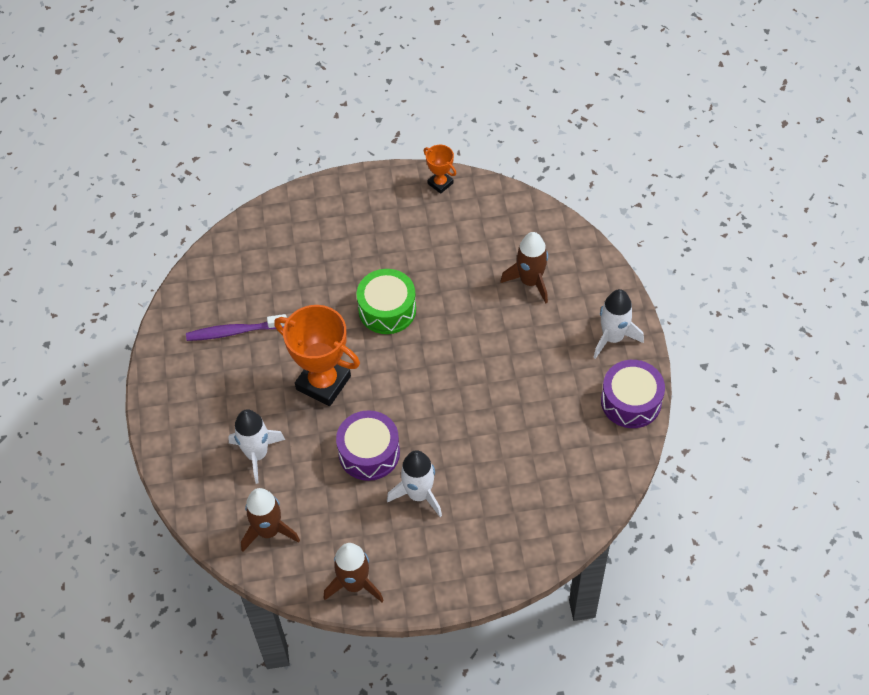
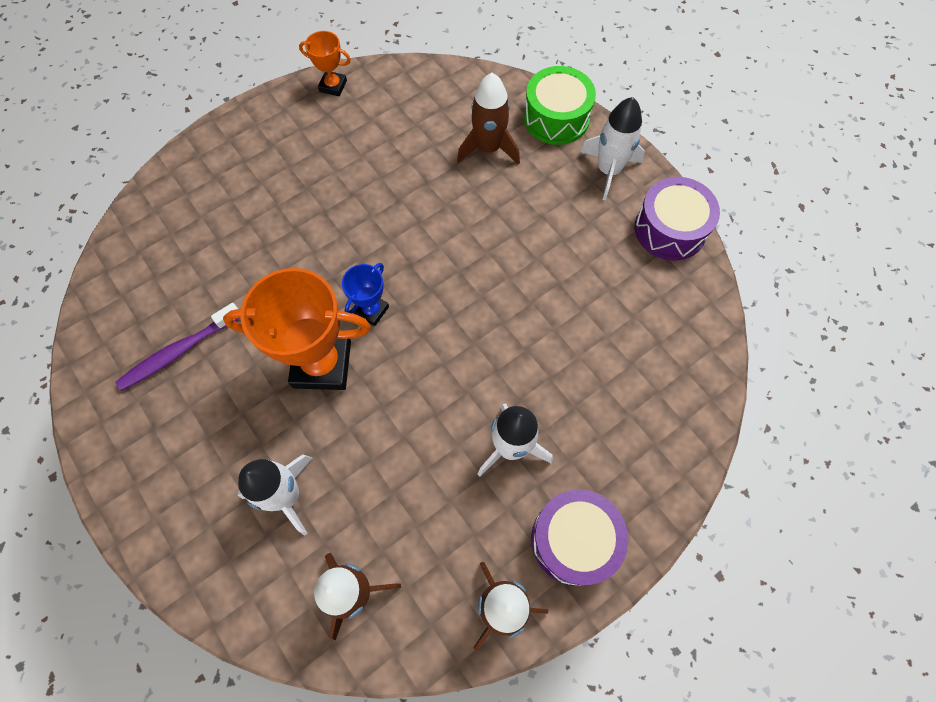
camera: 30 degrees left, 10 degrees up
purple drum [336,410,400,481] -> purple drum moved to [531,489,628,586]
green drum [357,269,416,334] -> green drum moved to [524,66,596,145]
none -> blue trophy [342,263,389,326]

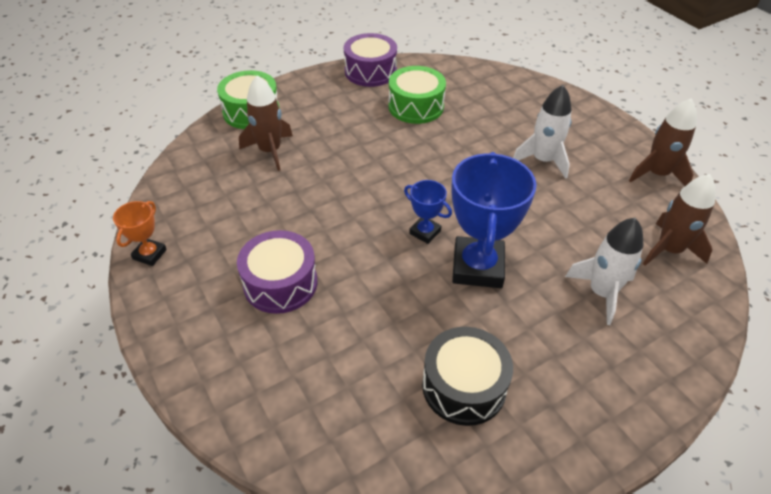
camera: 85 degrees left, 20 degrees down
purple toothbrush [115,303,240,391] -> black drum [422,327,513,426]
orange trophy [223,268,371,390] -> blue trophy [451,152,537,288]
purple drum [531,489,628,586] -> purple drum moved to [237,230,317,314]
white rocket [580,97,645,200] -> none
none -> green drum [388,66,446,124]

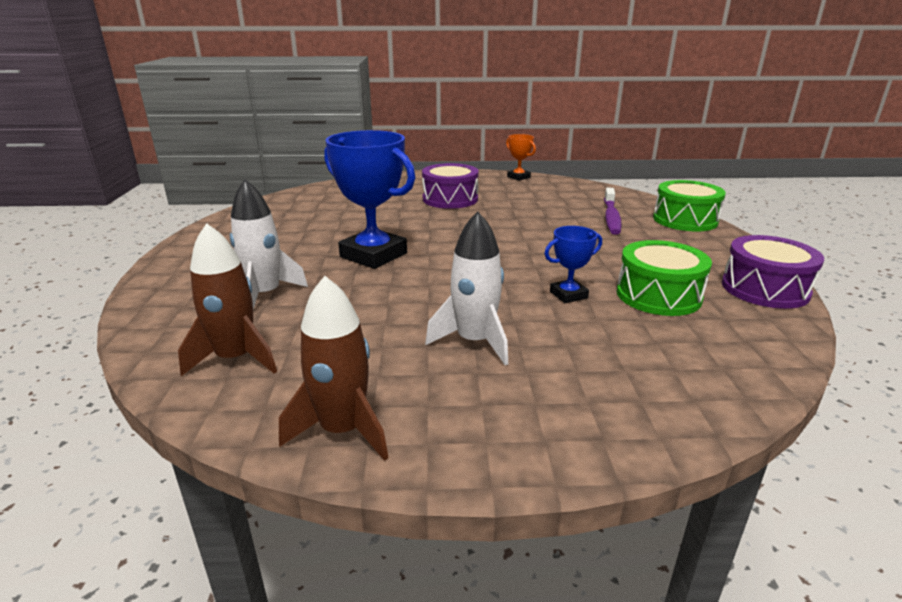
camera: 120 degrees right, 20 degrees down
brown rocket [239,75,293,171] -> purple toothbrush [604,187,622,235]
blue trophy [404,180,452,244] -> blue trophy moved to [544,226,602,303]
black drum [422,327,513,426] -> none

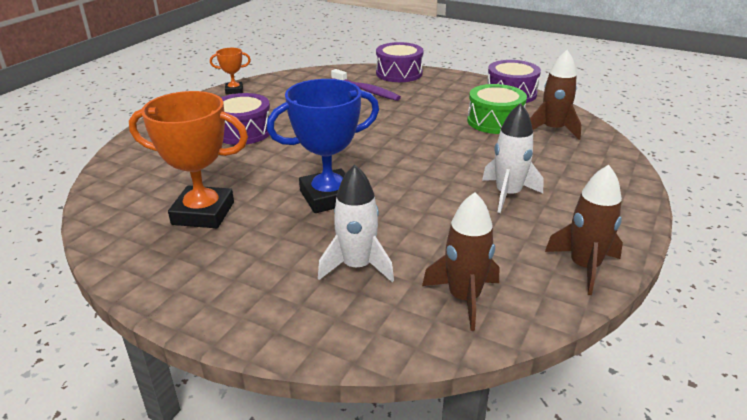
camera: 60 degrees left, 5 degrees up
blue trophy [544,226,602,303] -> none
green drum [653,180,726,231] -> purple drum [376,42,423,82]
none -> orange trophy [129,91,248,228]
none -> brown rocket [530,50,581,140]

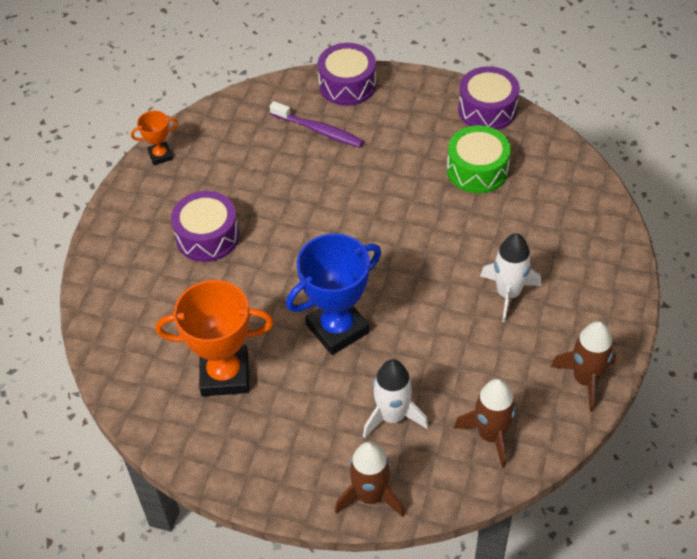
camera: 10 degrees left, 20 degrees up
brown rocket [530,50,581,140] -> brown rocket moved to [335,441,405,517]

